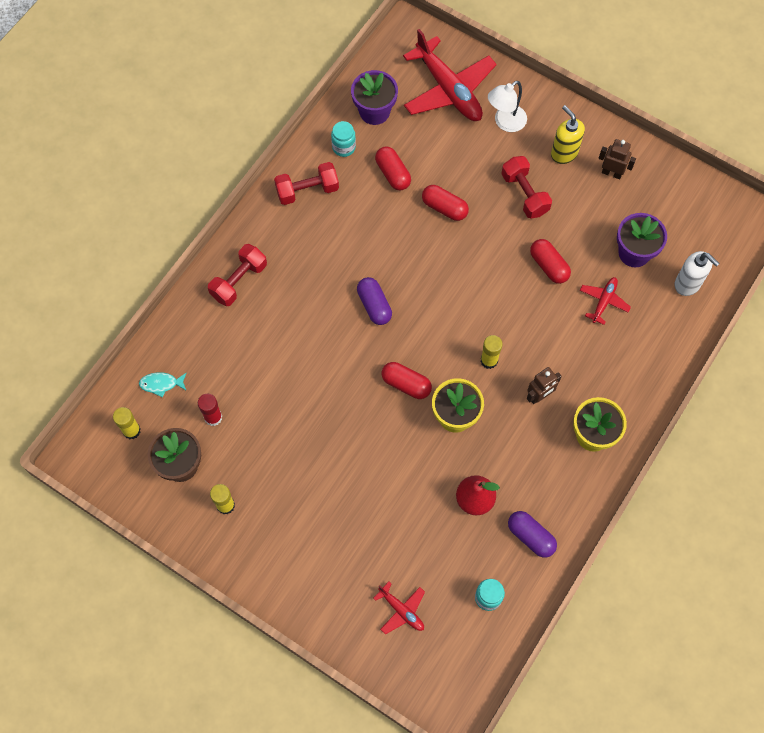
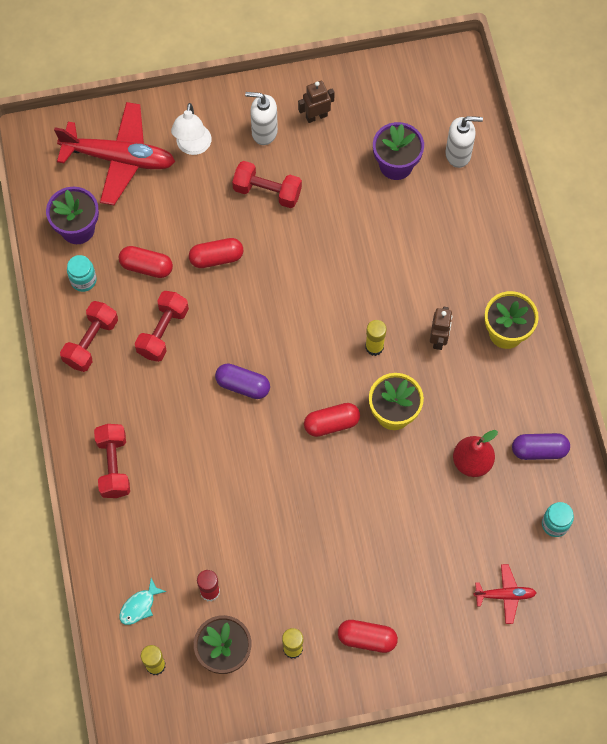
camera: 45 degrees left, 0 degrees up
red capsule [530,239,571,284] -> red capsule moved to [338,620,398,653]
yellow soap dispenser [551,105,585,164] -> white soap dispenser [245,92,278,145]
red plane [580,277,631,325] -> none
none -> red dumbbell [135,291,189,362]

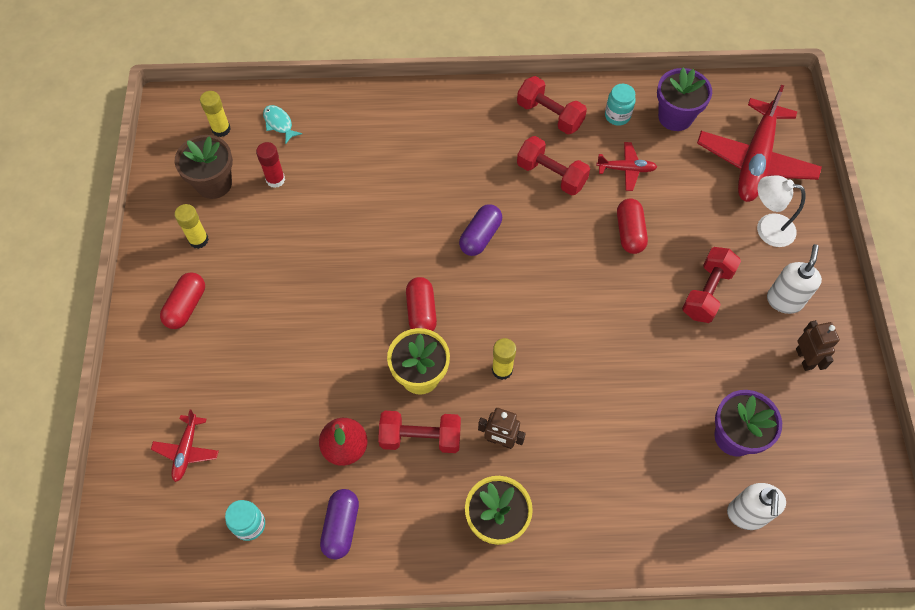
camera: 100 degrees right, 5 degrees down
red dumbbell [94,424,130,498] -> red dumbbell moved to [378,411,461,453]
red capsule [119,246,173,278] -> red plane [596,142,657,191]

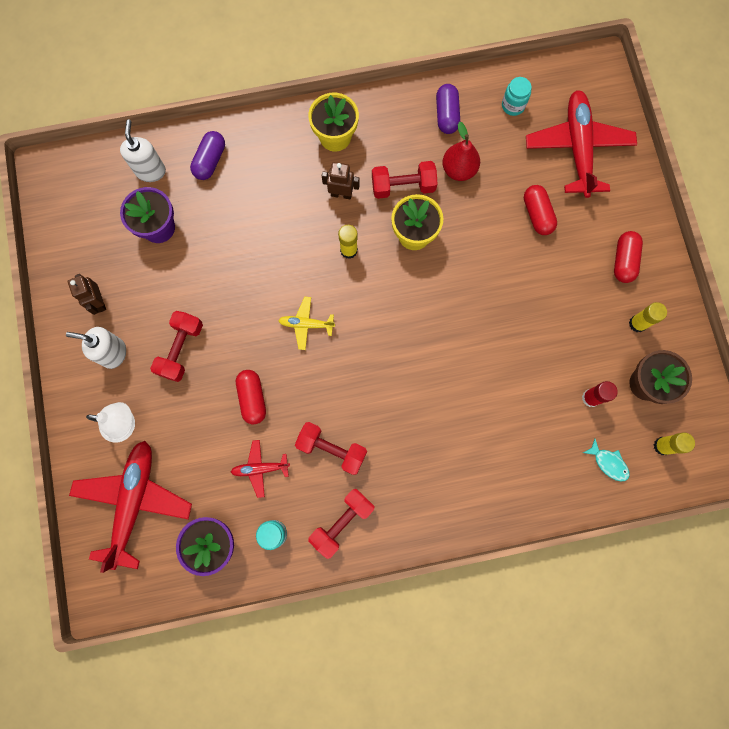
camera: 170 degrees right, 15 degrees up
red plane [151,410,219,482] -> red plane [526,90,637,198], size x2.11
red capsule [406,277,437,331] -> red capsule moved to [524,185,557,235]
purple capsule [459,204,502,256] -> purple capsule moved to [190,131,225,180]
red dumbbell [517,76,587,134] -> red dumbbell turned 75 degrees counterclockwise [308,489,375,559]
white soap dispenser [767,244,822,314] -> white soap dispenser turned 90 degrees clockwise [66,327,126,369]
none -> yellow plane [278,297,335,350]

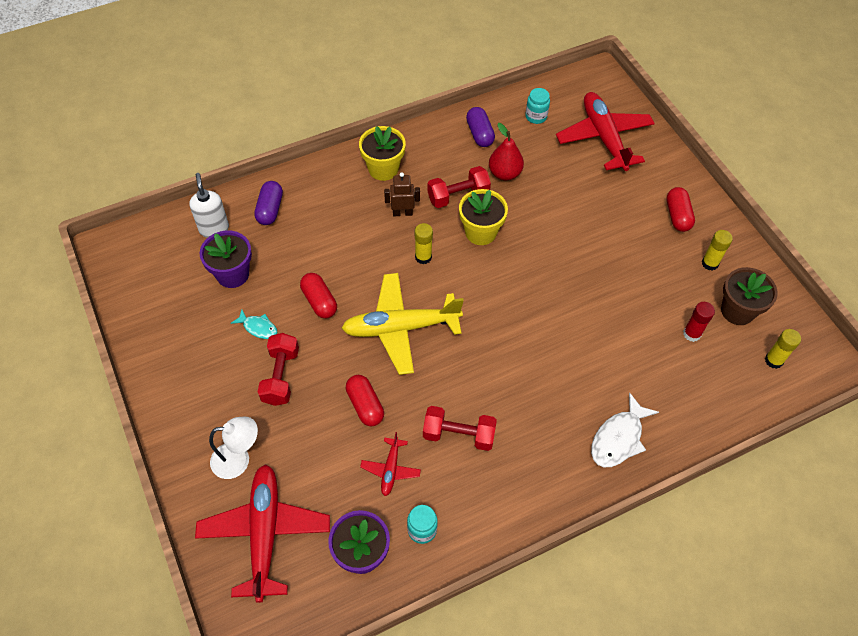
camera: 15 degrees left, 20 degrees down
white soap dispenser [66,327,126,369] -> none
brown robot [67,274,106,315] -> none
red plane [231,440,290,498] -> red plane turned 60 degrees counterclockwise [360,432,421,496]
yellow plane [278,297,335,350] -> yellow plane [342,273,464,375], size x2.11
red dumbbell [308,489,375,559] -> none
red capsule [524,185,557,235] -> red capsule moved to [300,273,337,318]
turquoise fish [583,439,630,481] -> turquoise fish moved to [231,309,277,339]
none -> white fish [591,392,659,467]

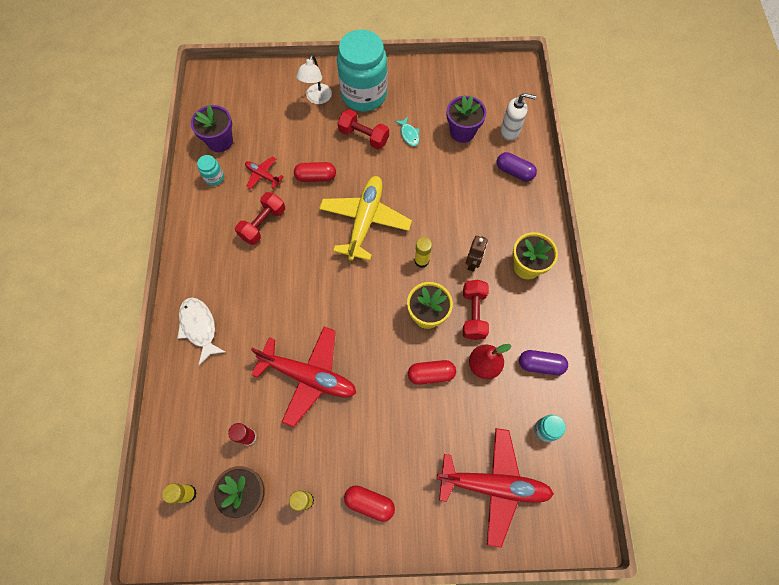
camera: 115 degrees right, 10 degrees up
red plane [195,464,330,603] -> red plane moved to [251,327,356,427]
turquoise fish [231,309,277,339] -> turquoise fish turned 75 degrees counterclockwise [395,117,419,146]
red capsule [300,273,337,318] -> red capsule moved to [408,360,456,385]
none -> turquoise jar [337,30,387,112]

